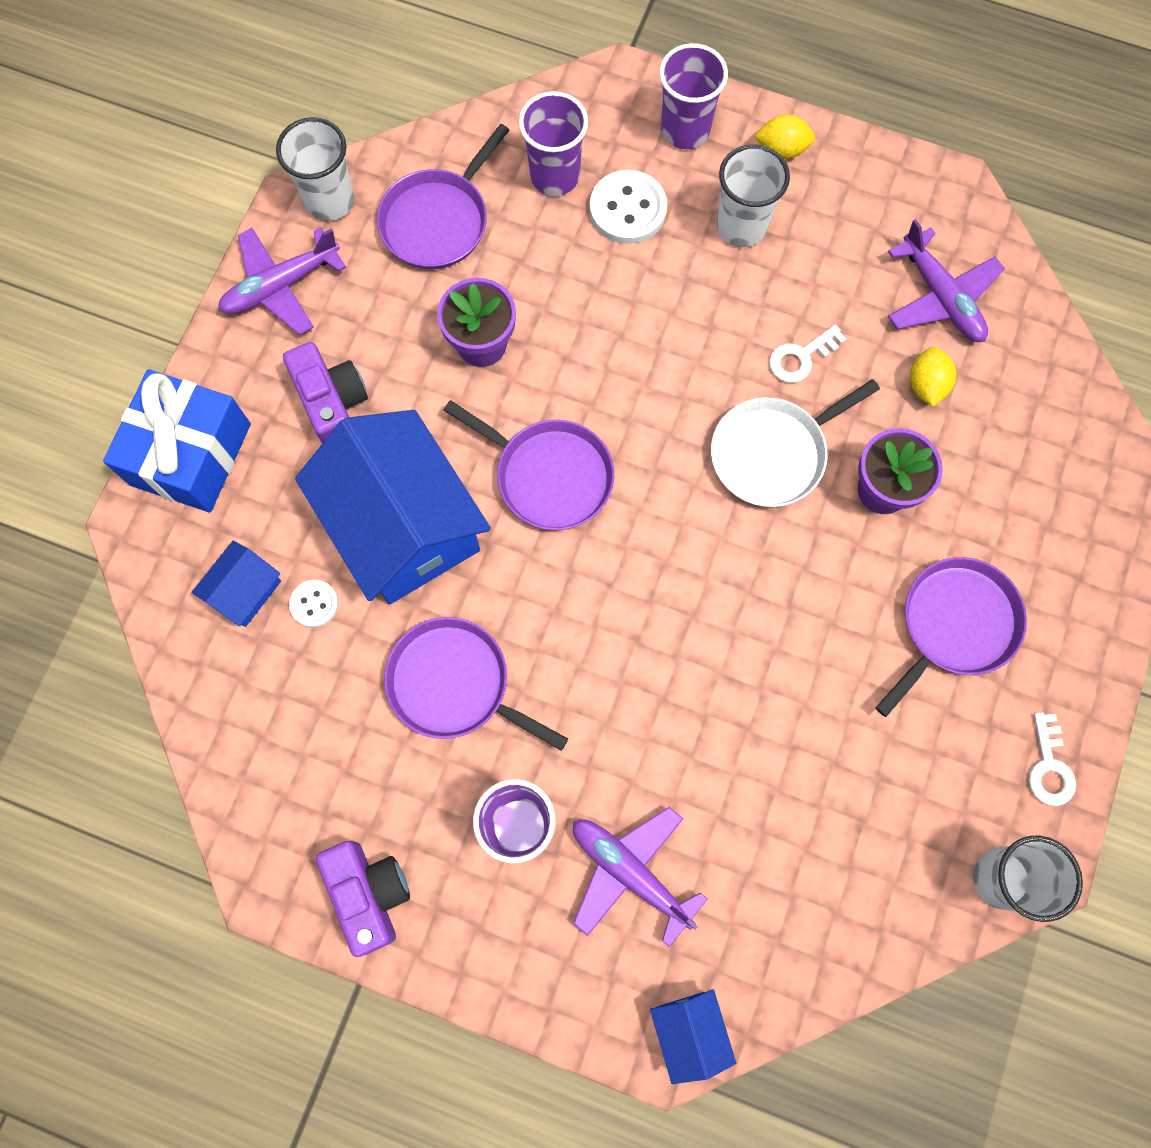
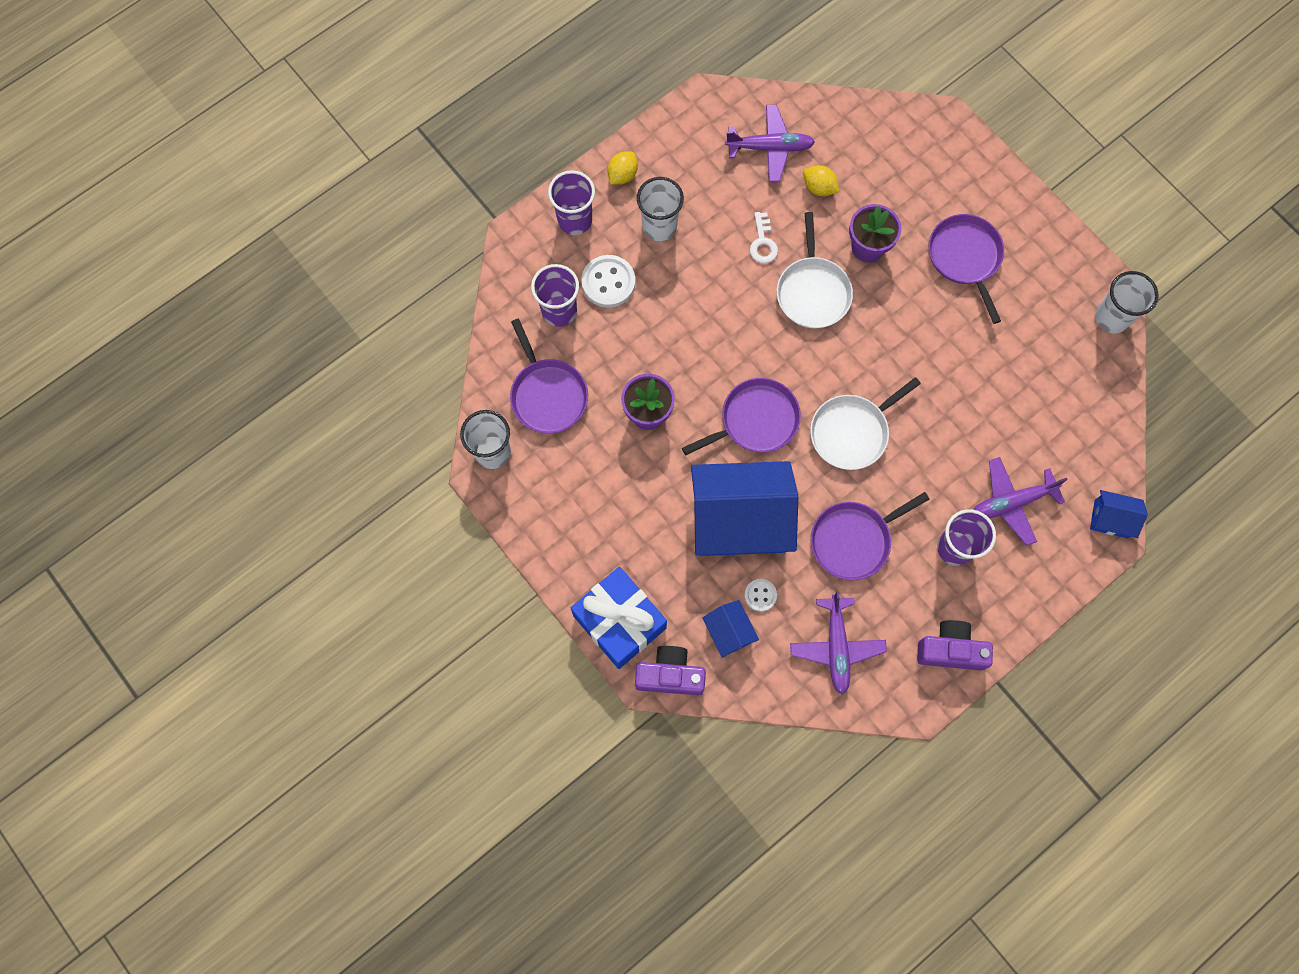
camera: 60 degrees left, 0 degrees up
purple plane [218,227,346,335] -> purple plane moved to [790,591,887,695]
purple camera [283,342,368,443] -> purple camera moved to [635,646,706,695]
white key [1029,712,1076,806] -> none
none -> white pan [810,377,921,470]

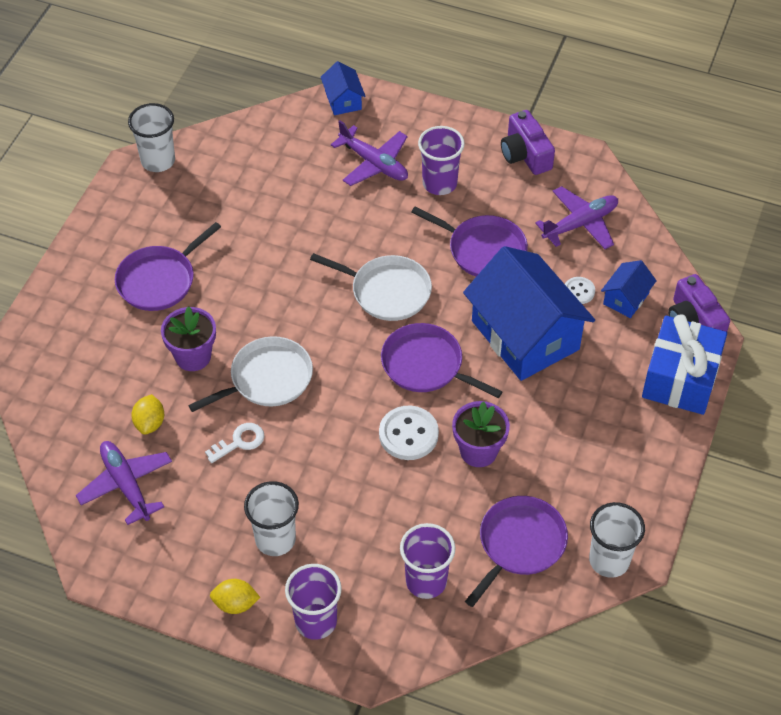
camera: 120 degrees left, 20 degrees down
white button [581,255,635,307] -> white button moved to [379,406,439,460]

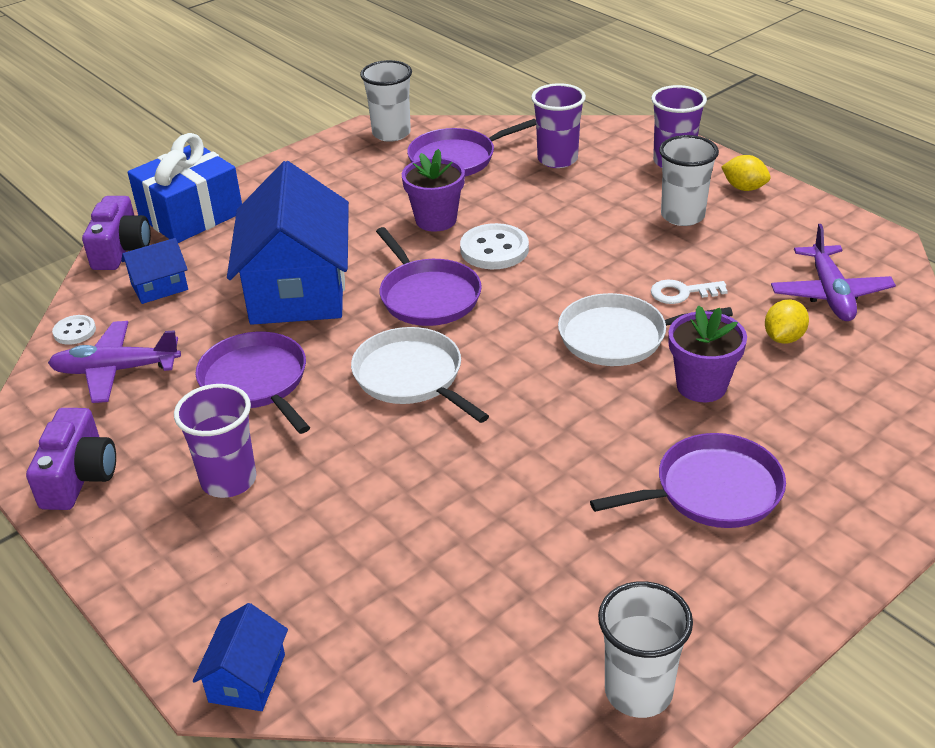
camera: 150 degrees left, 15 degrees down
purple plane [331,120,408,186] -> none
white button [565,277,595,304] -> white button moved to [52,315,96,345]

